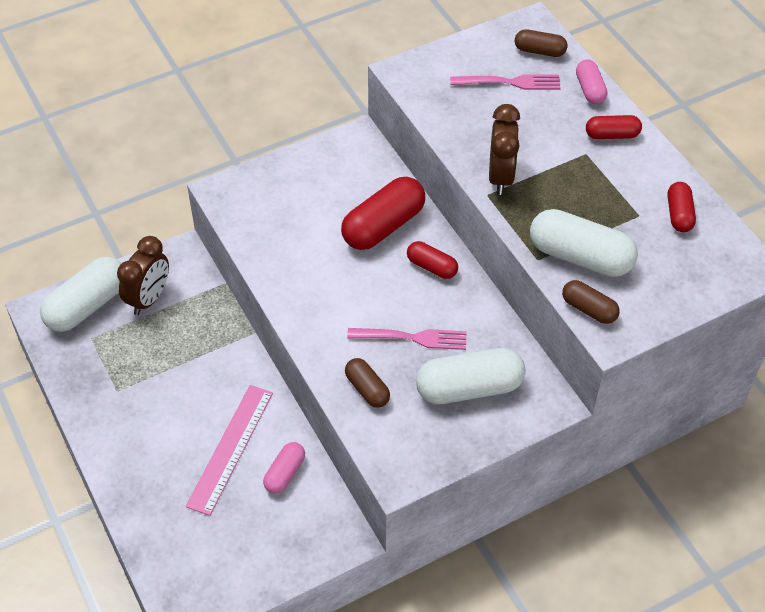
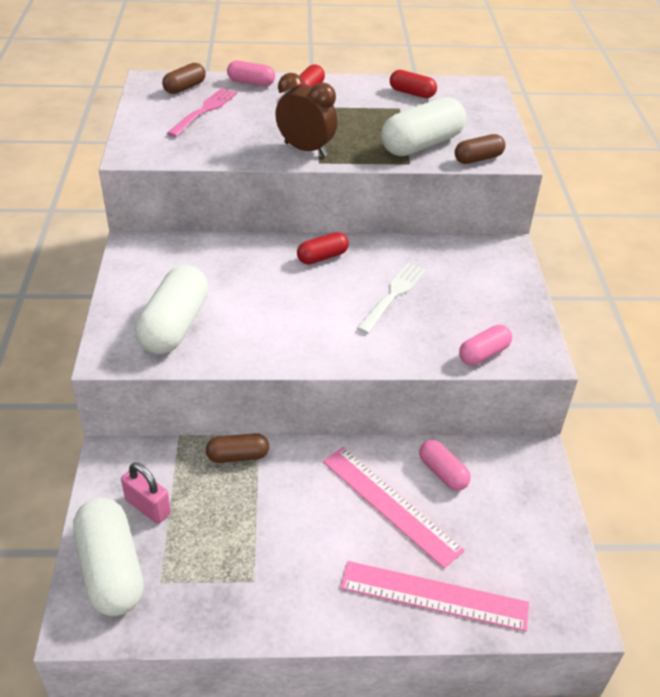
camera: 65 degrees left, 10 degrees down
brown clock [117,236,169,315] -> pink padlock [121,463,171,524]
red capsule [341,177,425,250] -> none
brown capsule [345,358,390,408] -> brown capsule moved to [206,433,269,463]
pink fork [347,328,467,350] -> white fork [357,263,426,334]
white capsule [416,348,525,404] -> white capsule moved to [135,265,209,354]
none -> pink ruler [340,561,529,632]
none -> pink capsule [459,325,512,365]

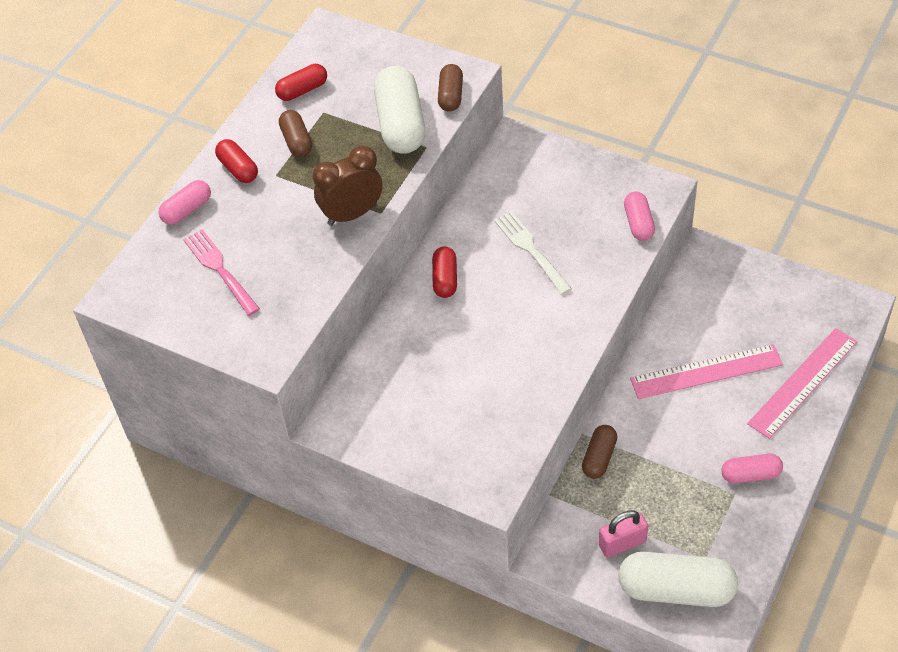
camera: 55 degrees left, 10 degrees up
white capsule [135,265,209,354] -> none
brown capsule [162,63,206,94] -> brown capsule moved to [279,110,312,157]
pink capsule [419,440,471,491] -> pink capsule moved to [721,454,783,484]

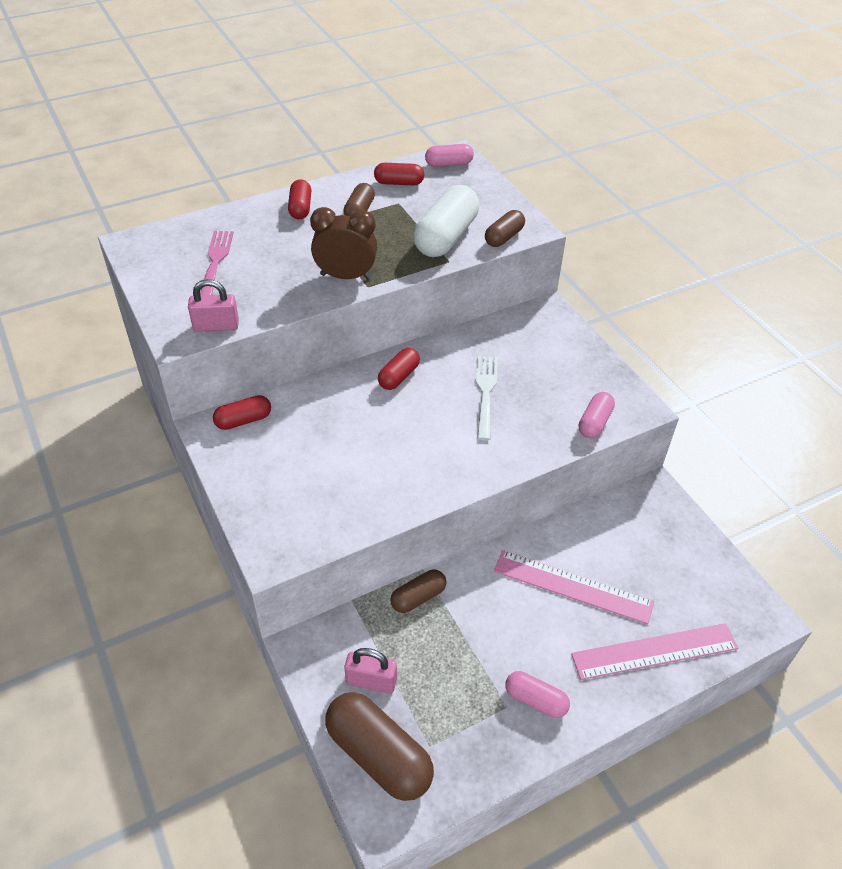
camera: 30 degrees right, 5 degrees down
pink capsule [159,180,211,225] -> pink capsule moved to [425,144,474,167]
white capsule [618,552,738,607] -> brown capsule [325,692,434,801]
none -> pink padlock [188,279,239,332]
none -> red capsule [213,395,271,430]

